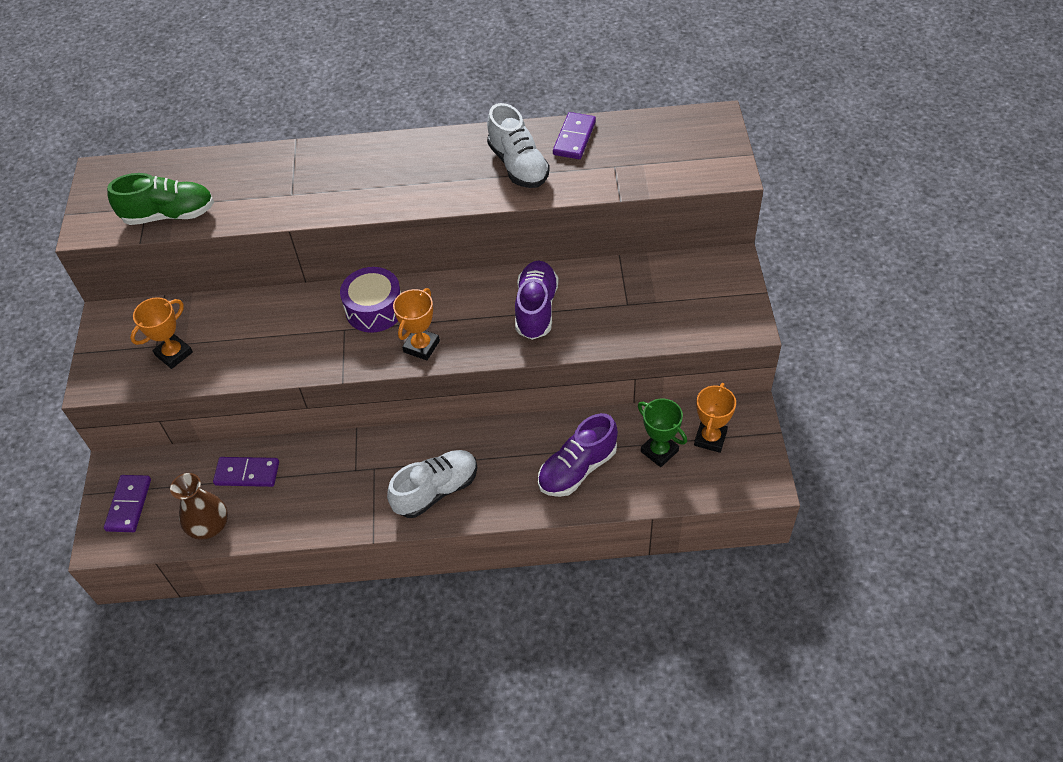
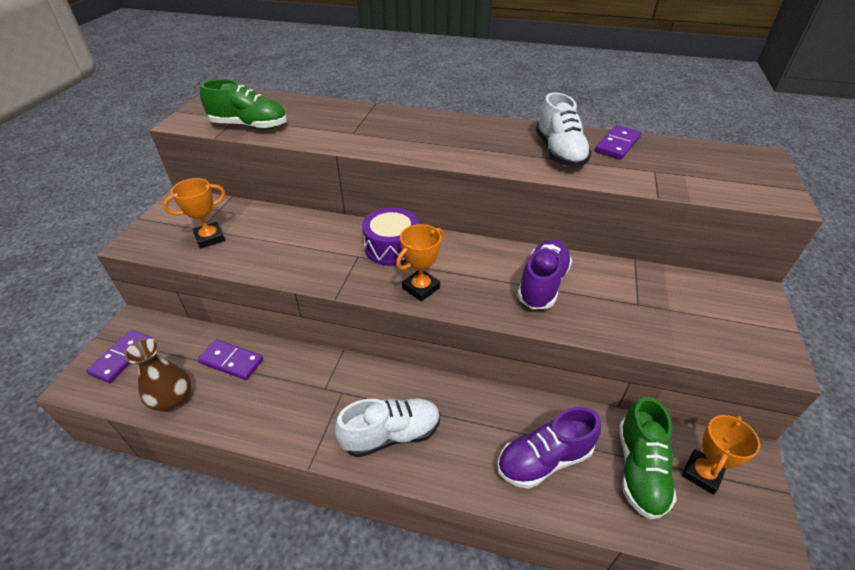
camera: 15 degrees right, 10 degrees down
green trophy [638,399,687,467] -> green shoe [619,397,677,519]

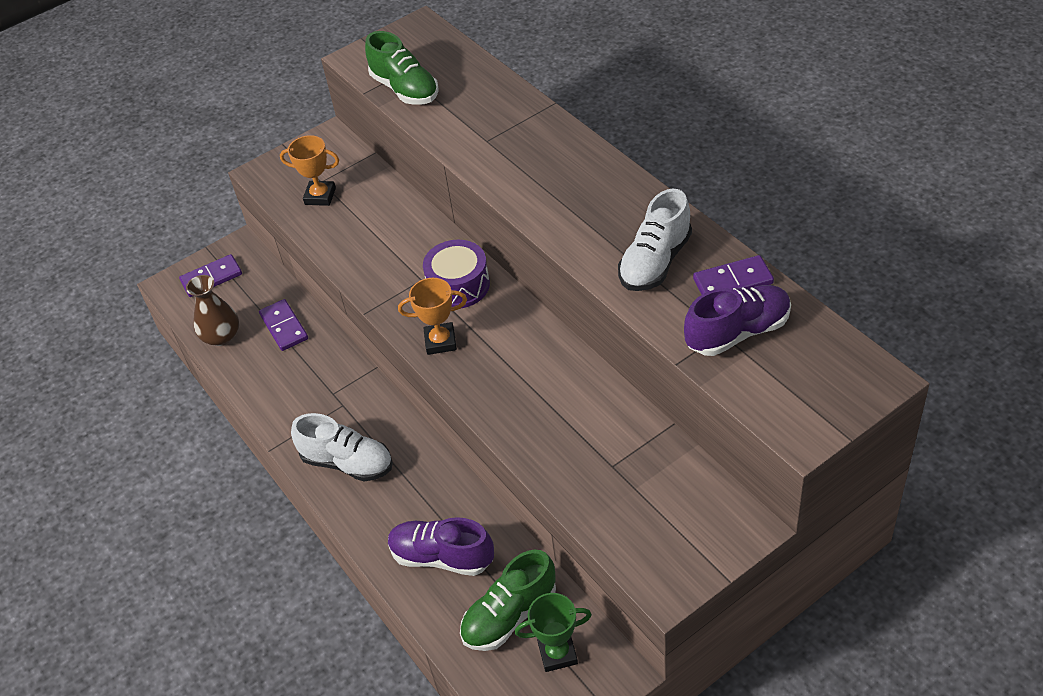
camera: 45 degrees right, 5 degrees up
purple shoe [517,239,572,309] -> purple shoe moved to [684,285,791,356]
orange trophy [682,415,760,495] -> green trophy [515,593,592,672]

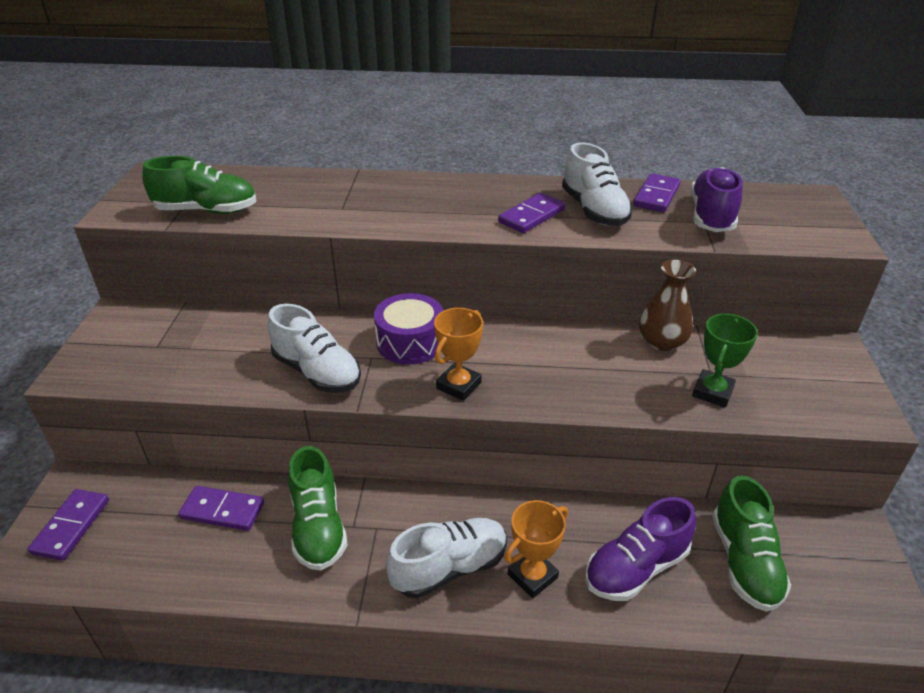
camera: 55 degrees left, 10 degrees down
brown vase [186,275,239,346] -> brown vase moved to [639,260,696,351]
orange trophy [280,135,339,206] -> orange trophy moved to [504,500,568,598]
green trophy [515,593,592,672] -> green trophy moved to [692,314,758,407]
none -> white shoe [267,304,361,393]
none -> green shoe [288,446,348,571]
none -> purple domino [498,193,566,233]

